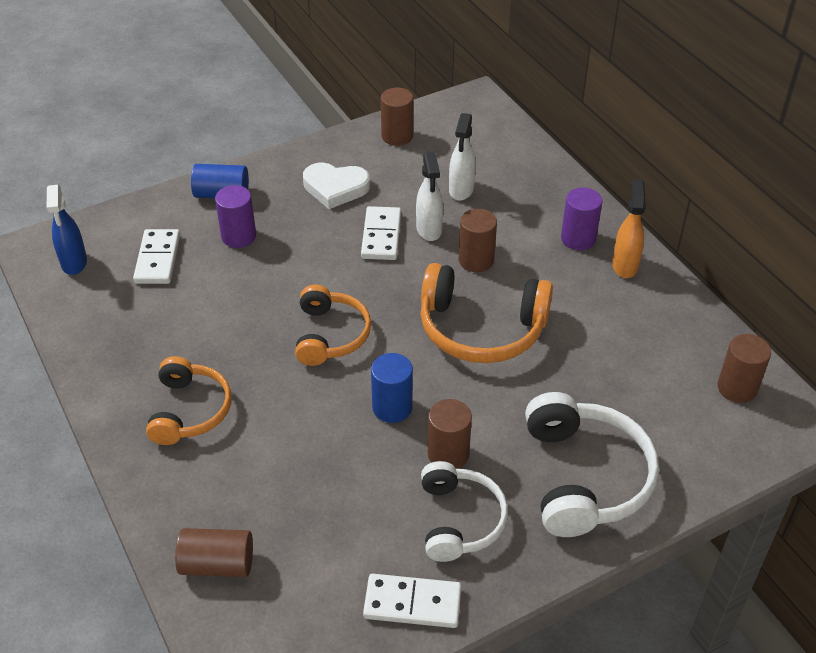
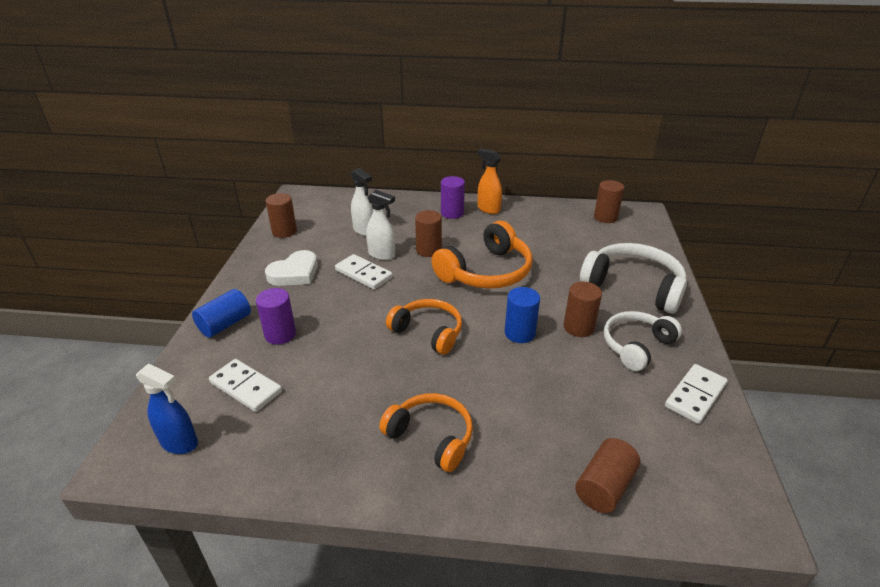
camera: 55 degrees left, 10 degrees down
white headphones [421,461,508,562] -> white headphones turned 75 degrees counterclockwise [604,311,682,371]

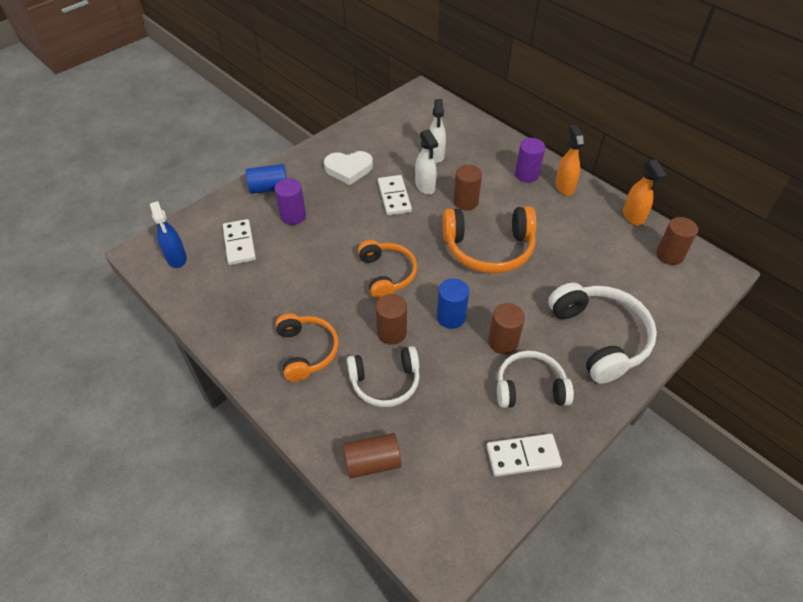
camera: 40 degrees right, 15 degrees up
brown cylinder [266,193,297,238] -> brown cylinder moved to [376,294,407,345]
none -> white headphones [347,346,420,407]
none -> orange spray bottle [623,160,667,226]

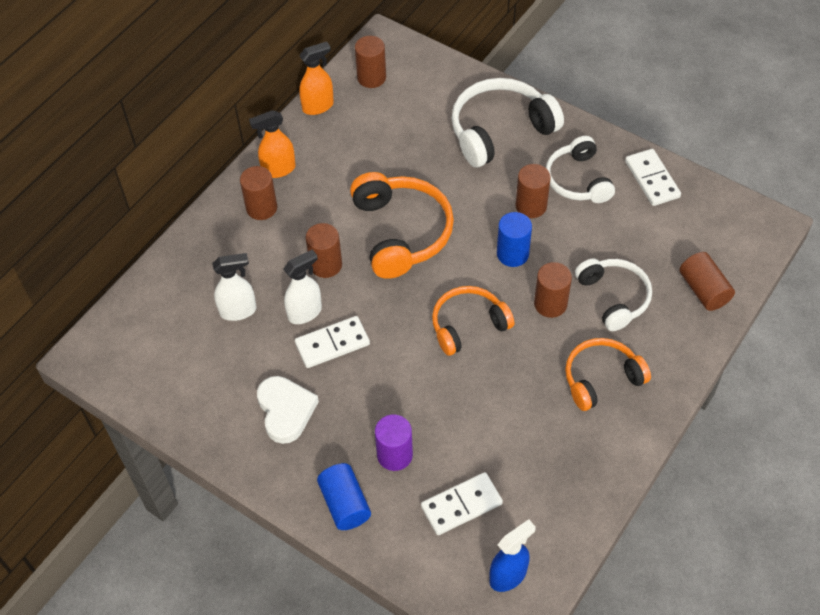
camera: 100 degrees left, 5 degrees up
purple cylinder [515,138,545,183] -> brown cylinder [240,166,277,220]

